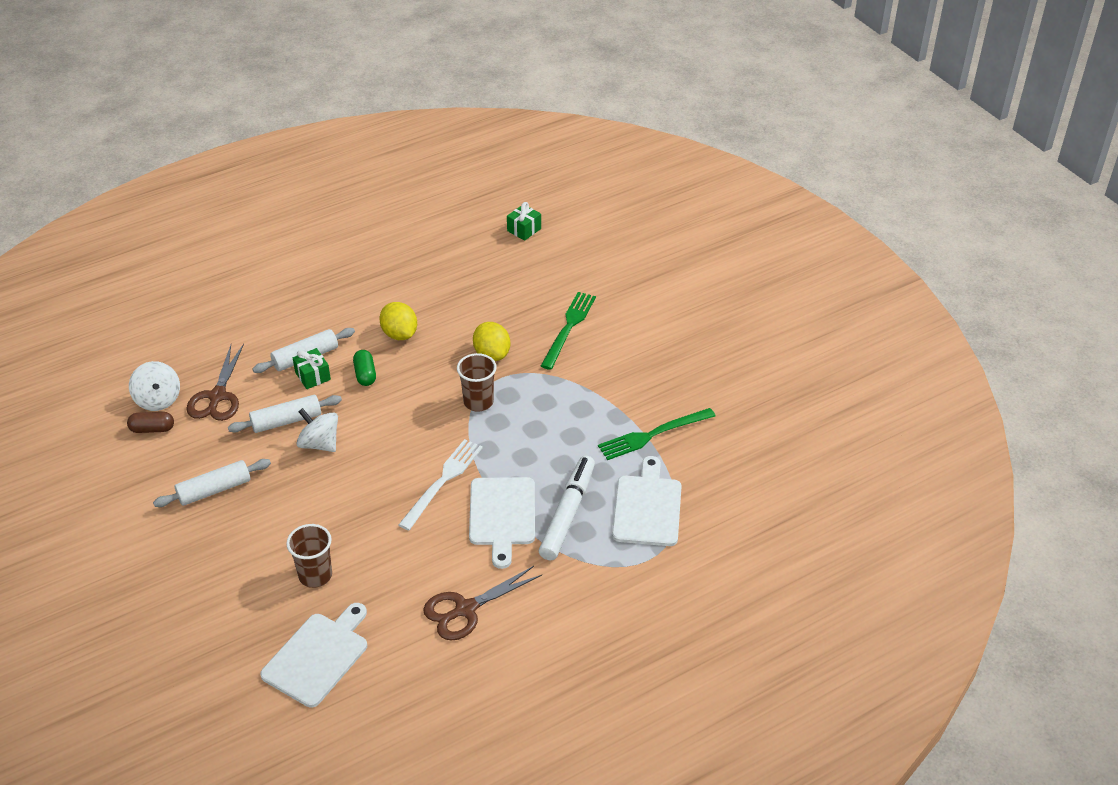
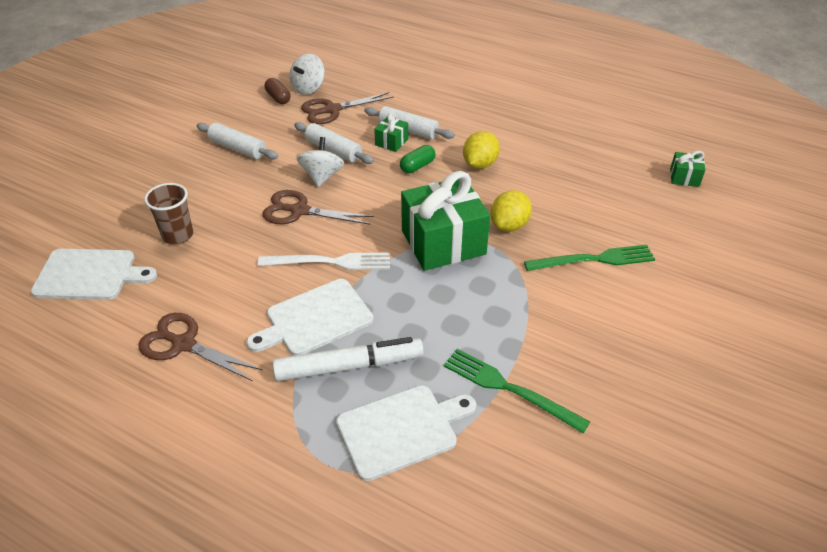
camera: 60 degrees right, 0 degrees up
brown cup [457,353,497,412] -> green gift [401,171,490,271]
none -> brown scissors [263,190,374,225]

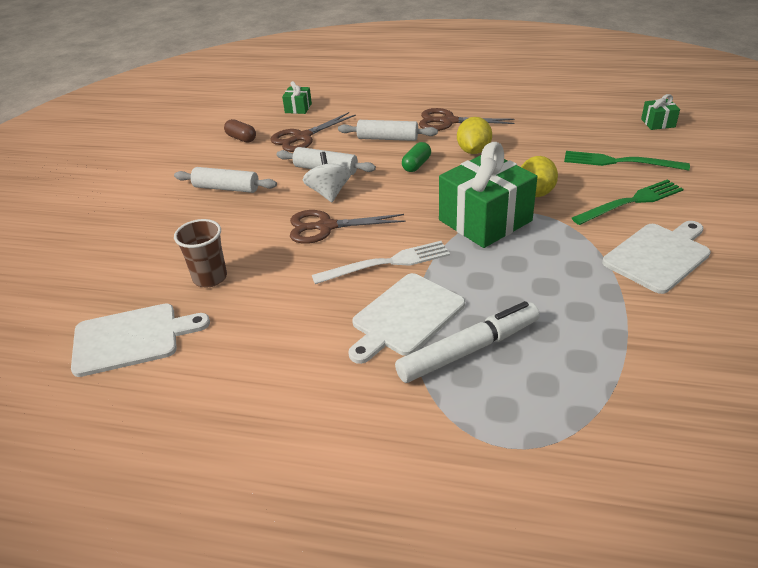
camera: 15 degrees left, 5 degrees down
brown scissors [138,313,262,381] -> brown scissors moved to [419,108,514,131]
white spinning top [289,54,325,95] -> none
white cutting board [336,385,476,481] -> white cutting board moved to [602,221,711,294]
green gift [374,113,408,152] -> green gift moved to [282,81,312,114]
green fork [444,349,590,433] -> green fork moved to [564,151,690,171]

